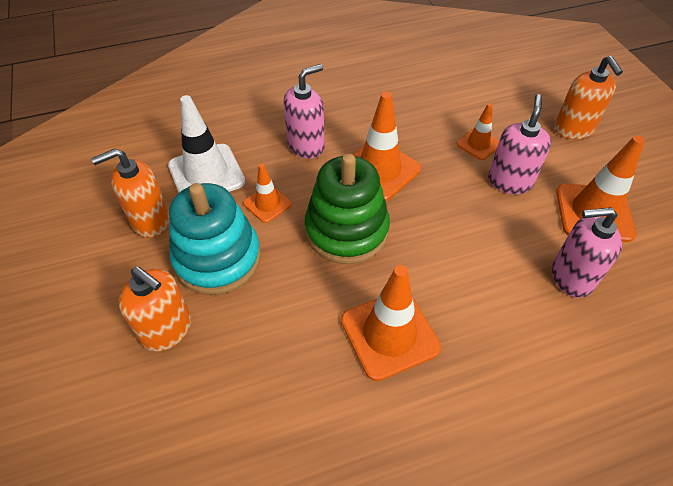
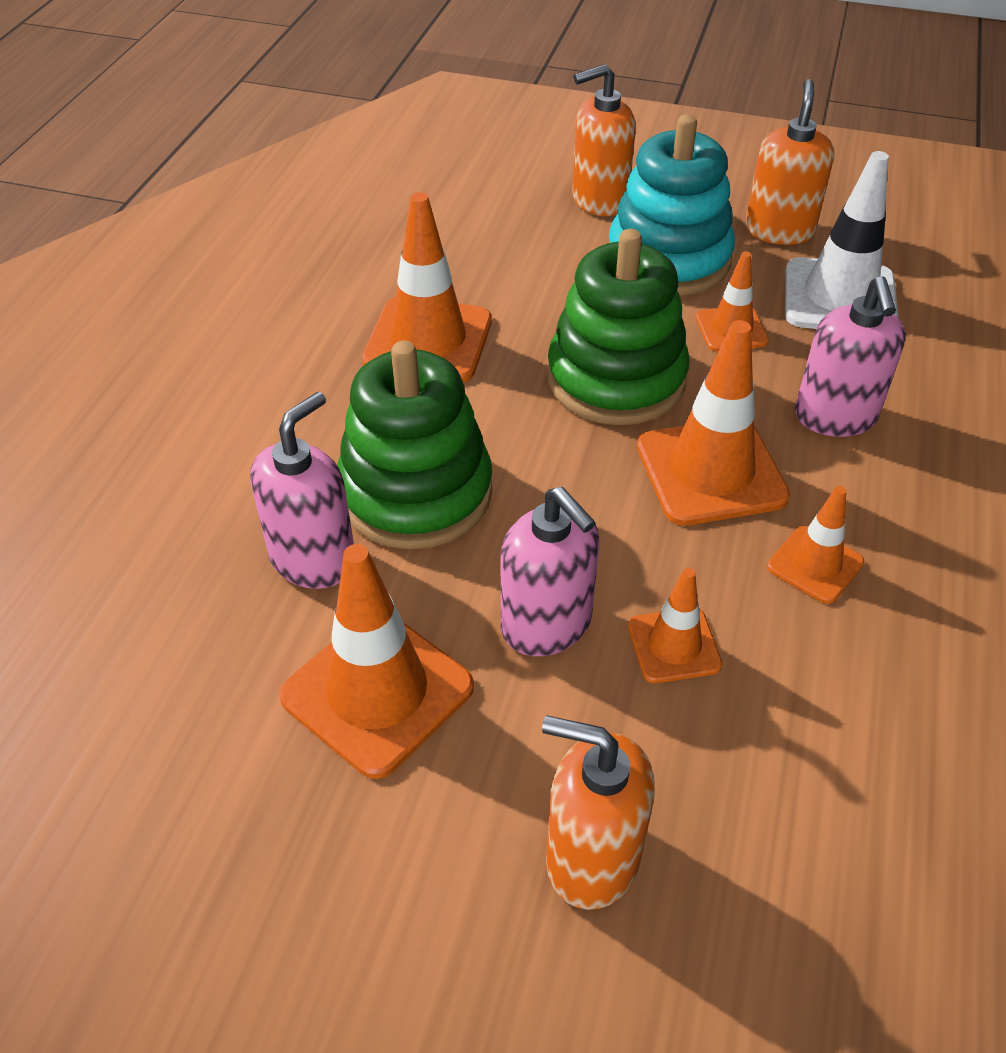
camera: 125 degrees right, 5 degrees down
none -> green stacking toy [337,340,493,549]
none -> orange traffic cone [767,486,864,604]

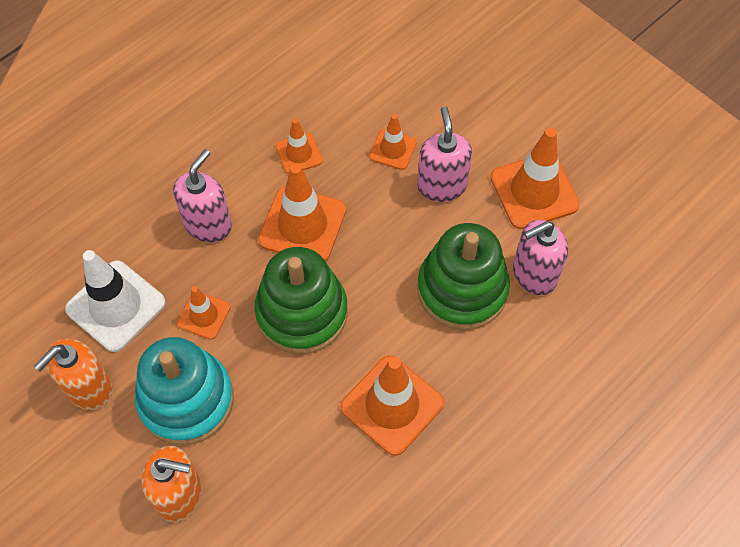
camera: 150 degrees left, 15 degrees up
orange soap dispenser [542,715,655,910] -> none

